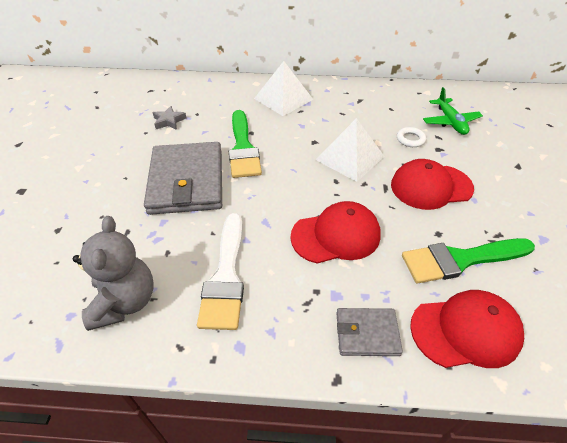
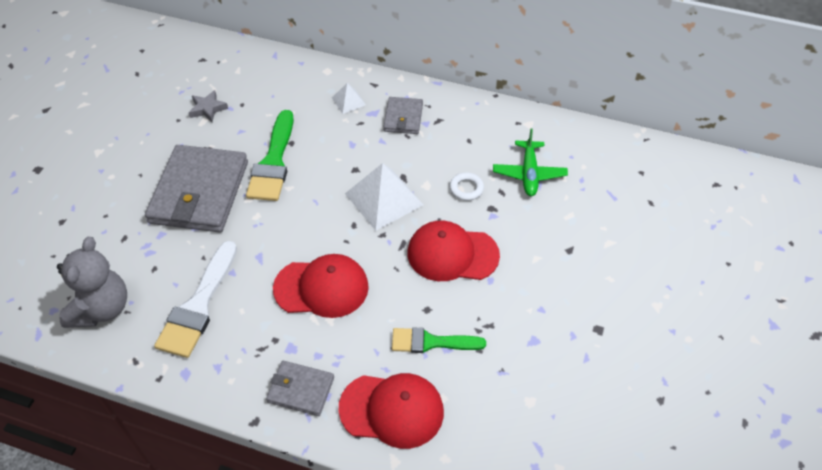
camera: 15 degrees right, 5 degrees up
white pyramid [254,61,314,116] -> white pyramid [332,83,366,114], size x0.50
green brush [402,238,535,283] -> green brush [392,328,486,353], size x0.66
none -> grey wallet [384,97,423,134]

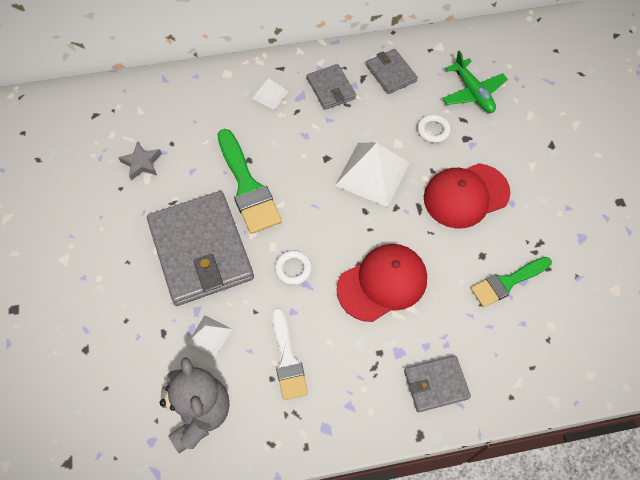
camera: 30 degrees left, 10 degrees up
white brush [154,241,237,358] -> white brush [272,308,308,400], size x0.66
red cap [338,373,444,449] -> none
none -> white pyramid [188,315,232,357]
none -> white ring [275,250,312,285]
none -> grey wallet [366,49,418,94]

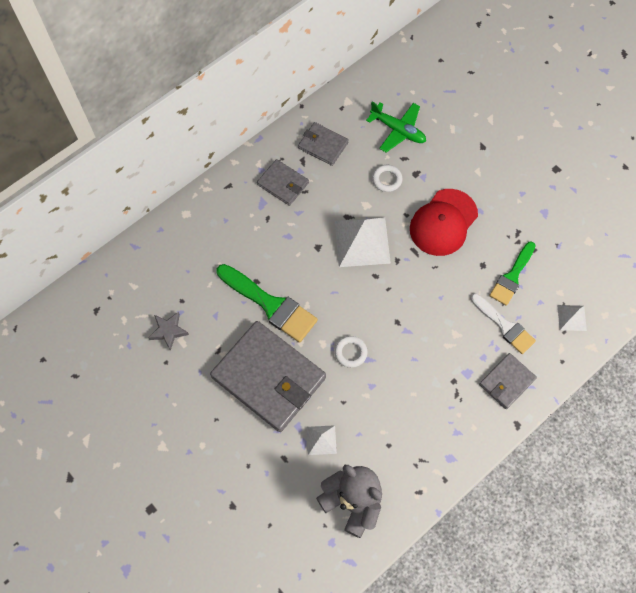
camera: 30 degrees left, 5 degrees up
white pyramid [252,78,289,110] -> white pyramid moved to [557,305,587,331]
white brush [272,308,308,400] -> white brush moved to [471,293,536,354]
red cap [336,244,427,322] -> none

